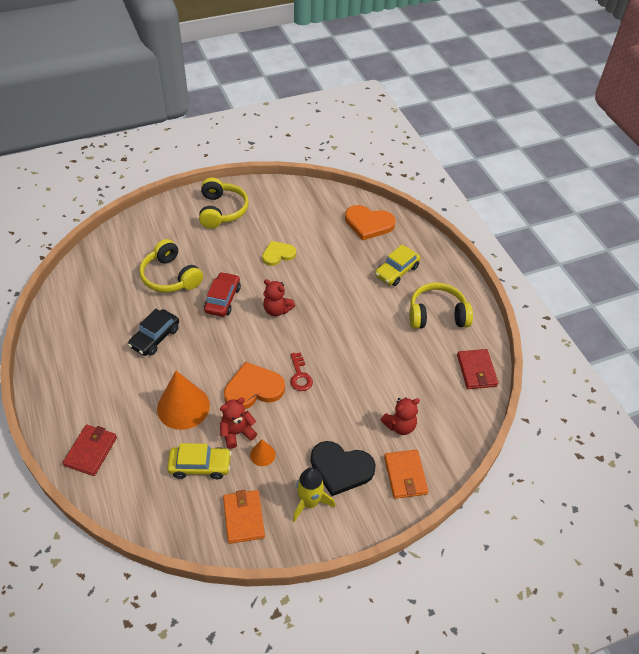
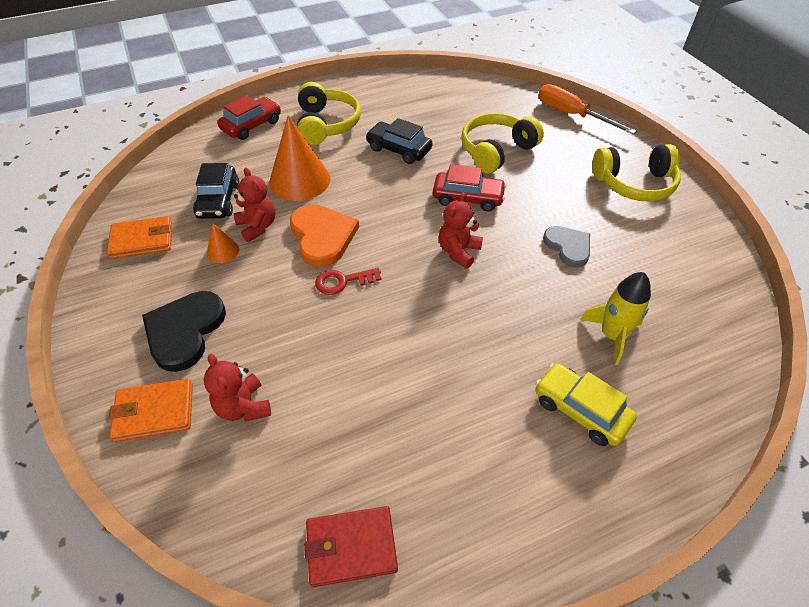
camera: 90 degrees right, 0 degrees up
red wallet [63,425,117,476] -> red car [217,95,281,140]
yellow car [167,443,232,479] -> black car [193,163,239,219]
yellow heart [262,241,296,266] -> grey heart [543,226,590,267]
yellow rocket [293,468,335,522] -> yellow rocket moved to [580,272,651,365]
orange heart [345,205,396,241] -> none
yellow headphones [409,282,473,329] -> yellow headphones moved to [297,82,361,145]
none -> orange screwdriver [538,84,637,134]

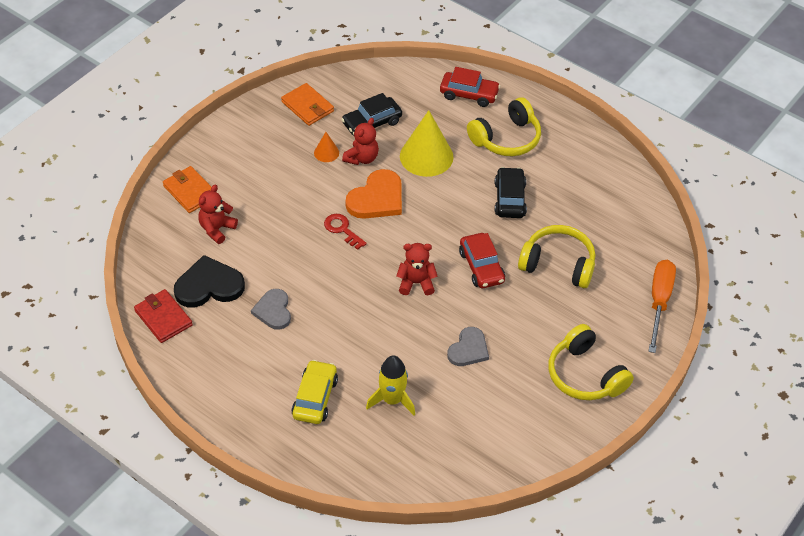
camera: 60 degrees right, 0 degrees up
black heart [142,291,226,372] -> black heart moved to [174,255,245,308]
orange cone [269,116,330,201] -> yellow cone [400,110,454,177]
none -> grey heart [251,289,291,330]

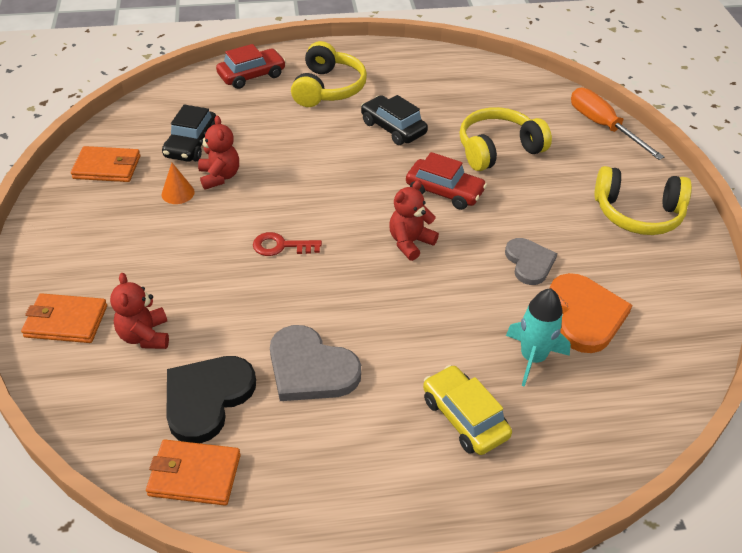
camera: 45 degrees left, 5 degrees down
red wallet [134,289,193,343] -> orange wallet [146,440,241,506]
grey heart [251,289,291,330] -> grey heart [270,325,361,401], size x1.51
orange heart [345,169,402,219] -> orange heart moved to [550,273,633,353]
yellow rocket [366,355,415,415] -> turquoise rocket [506,288,571,387]
yellow cone [400,110,454,177] -> none

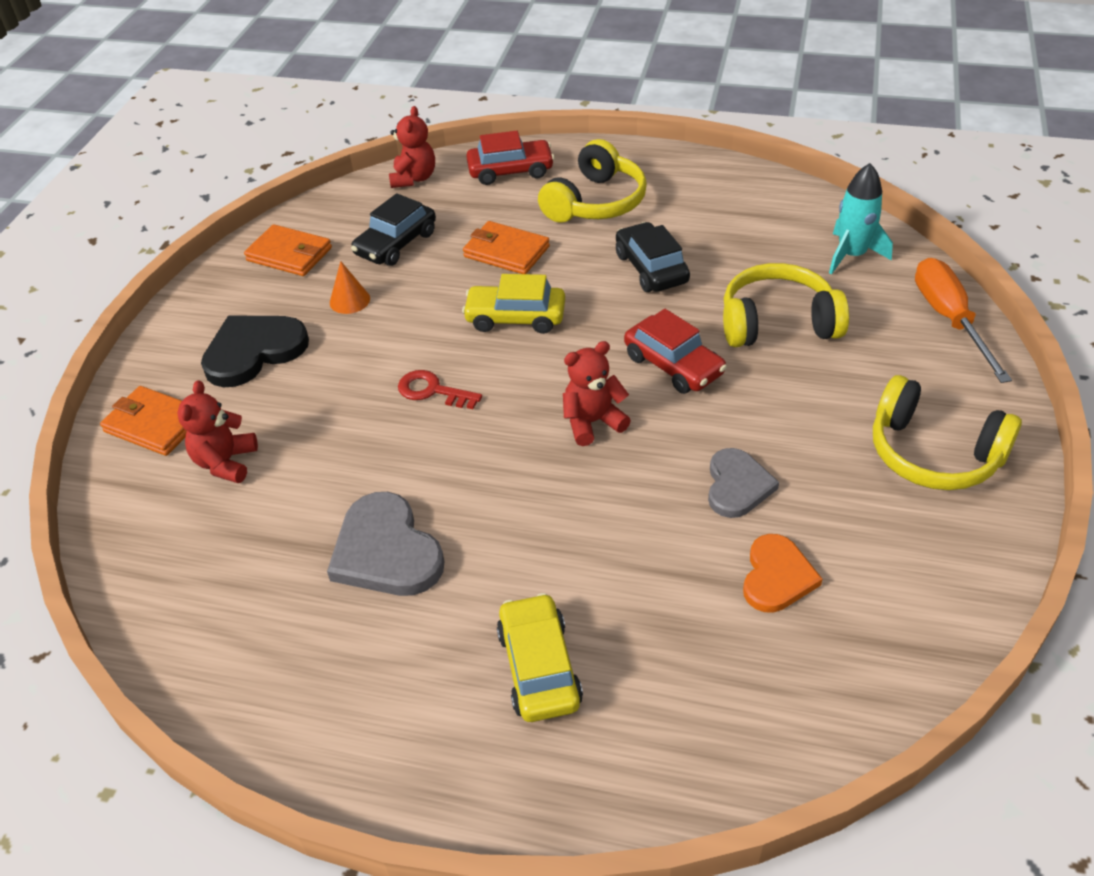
camera: 25 degrees right, 0 degrees up
orange wallet [146,440,241,506] -> orange wallet moved to [463,221,550,274]
black heart [166,356,256,443] -> black heart moved to [201,315,309,387]
red teddy bear [198,115,239,190] -> red teddy bear moved to [389,106,435,188]
turquoise rocket [506,288,571,387] -> turquoise rocket moved to [829,163,893,275]
orange heart [550,273,633,353] -> orange heart [743,534,823,613], size x0.66
none -> yellow car [462,274,565,334]

